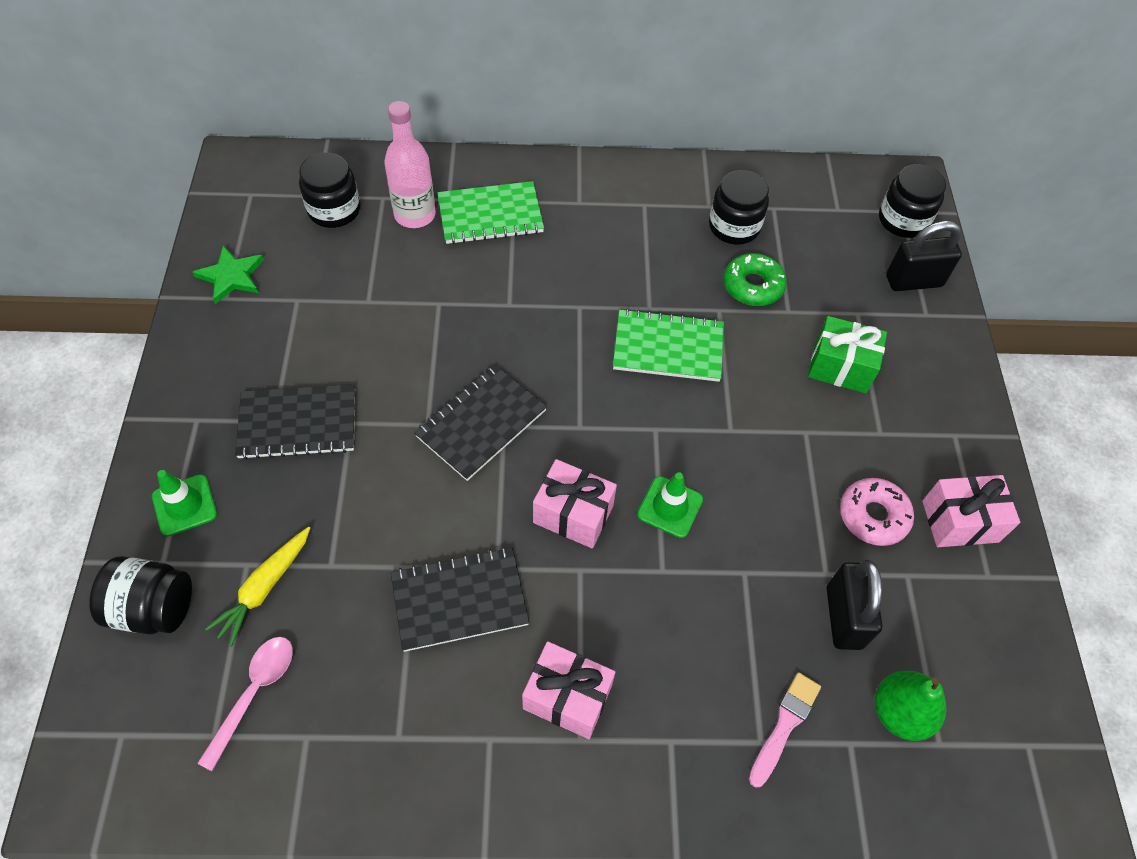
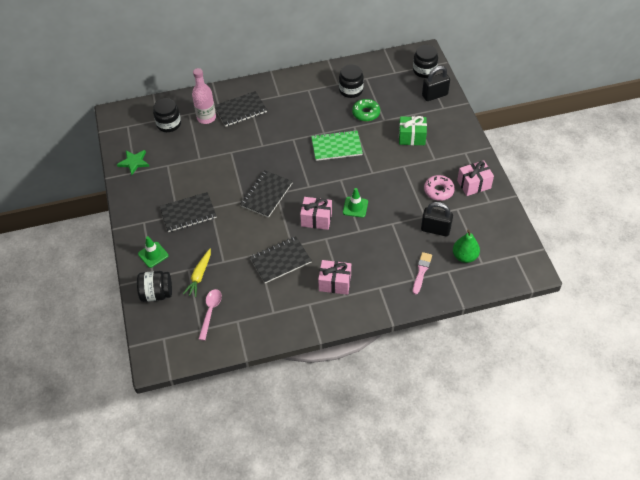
camera: 10 degrees left, 5 degrees down
green notebook [437,181,544,244] -> black notebook [214,91,267,127]
black padlock [827,560,882,650] -> black padlock turned 60 degrees counterclockwise [421,202,453,236]

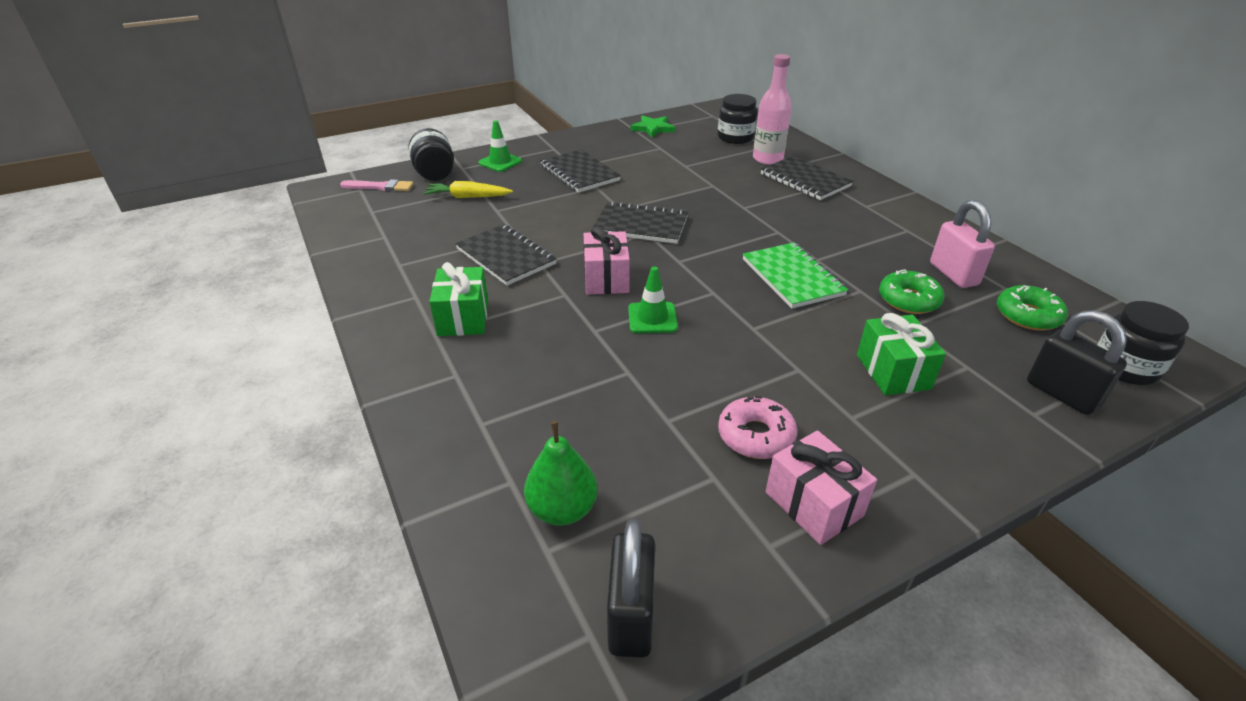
camera: 75 degrees right, 15 degrees down
pink spoon [199,289,222,341] -> none
pink gift [318,260,351,295] -> green gift [429,262,488,336]
black jar [339,64,364,98] -> pink padlock [930,200,995,288]
pink brush [413,252,432,294] -> pink brush moved to [340,179,414,191]
black padlock [421,202,453,236] -> black padlock moved to [607,519,655,658]
none -> green donut [997,285,1068,331]

